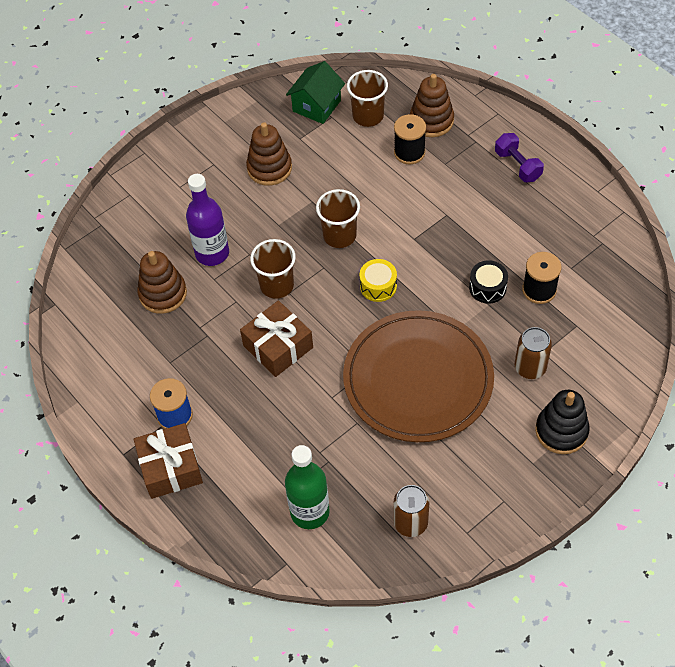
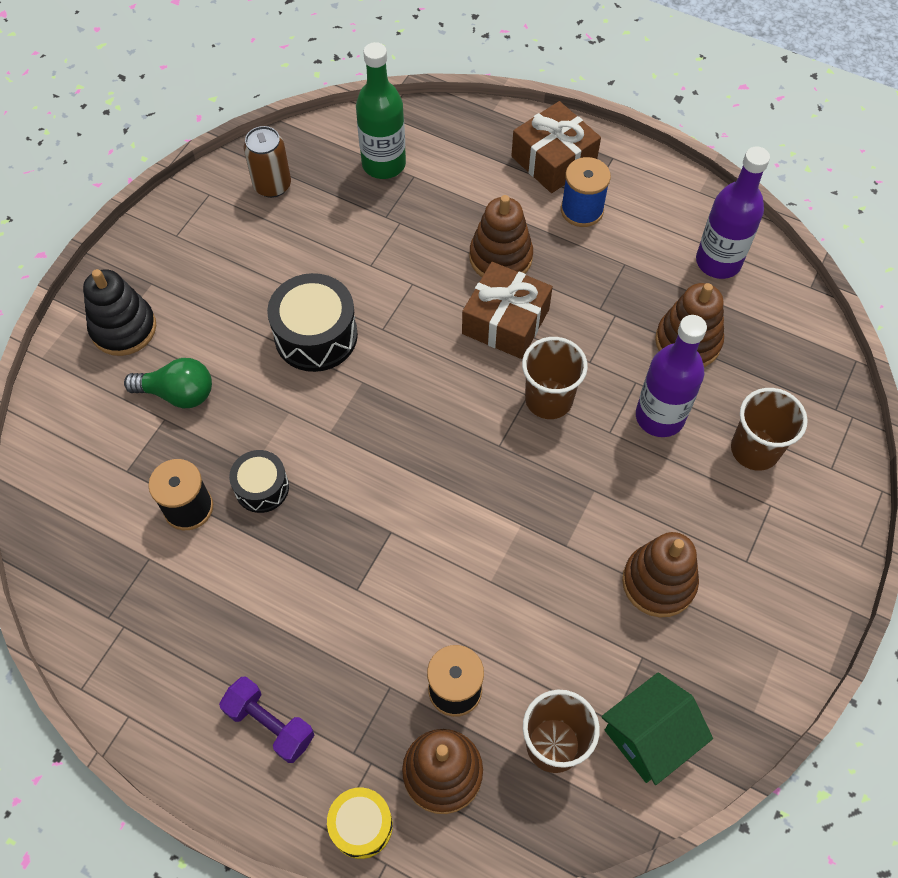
camera: 155 degrees right, 5 degrees up
green house [286,61,345,124] -> green house turned 45 degrees clockwise [601,672,713,785]
brown cup [316,189,360,248] -> brown cup moved to [731,388,808,471]
brown plate [343,310,494,442] -> black drum [267,273,358,372]
yellow drum [360,259,397,302] -> yellow drum moved to [327,788,393,859]
brown can [515,327,552,379] -> green light bulb [124,358,212,408]
none -> brown stacking toy [469,195,533,277]
none -> purple bottle [696,146,770,279]

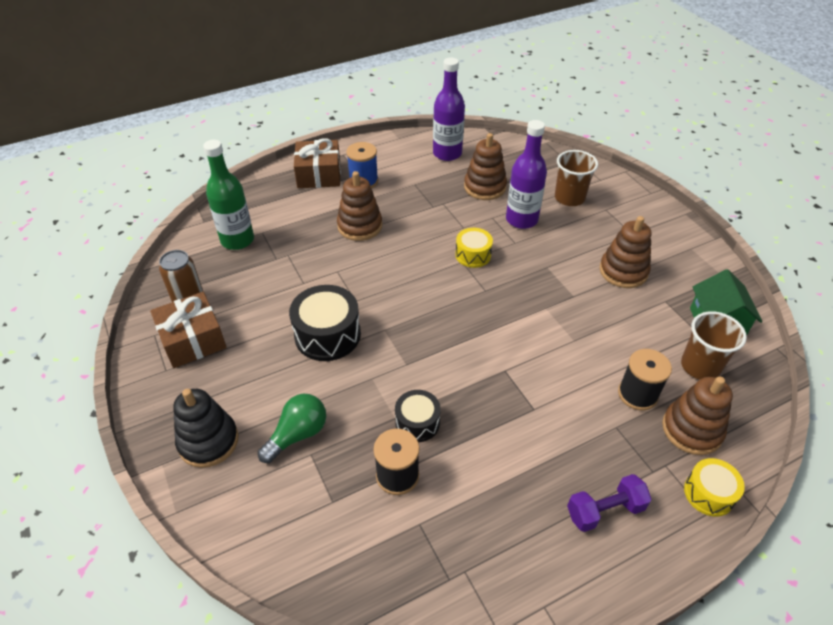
camera: 55 degrees left, 15 degrees down
brown gift [462,262,553,359] -> brown gift moved to [150,292,227,368]
brown cup [522,337,588,419] -> yellow drum [455,228,493,268]

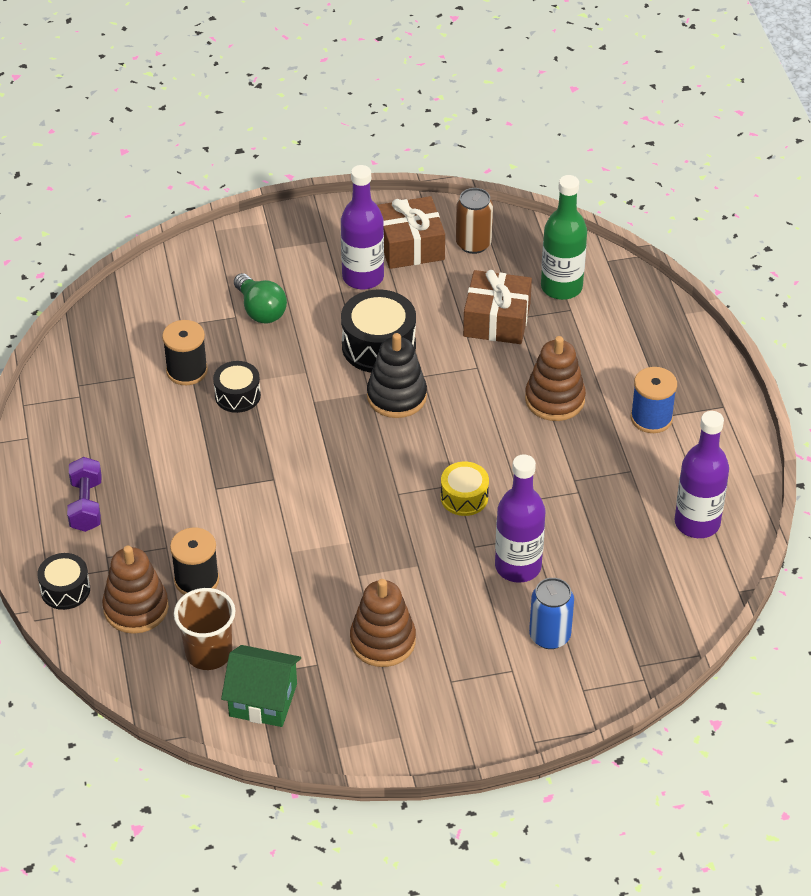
camera: 105 degrees right, 0 degrees up
black stacking toy [173,389,239,468] -> black stacking toy moved to [367,333,427,418]
brown gift [294,138,341,188] -> brown gift moved to [463,270,532,344]
brown stacking toy [464,133,507,200] -> none
brown cup [555,150,598,206] -> blue can [529,578,574,649]
yellow drum [684,458,745,517] -> black drum [37,553,90,610]
none -> purple bottle [341,165,384,290]

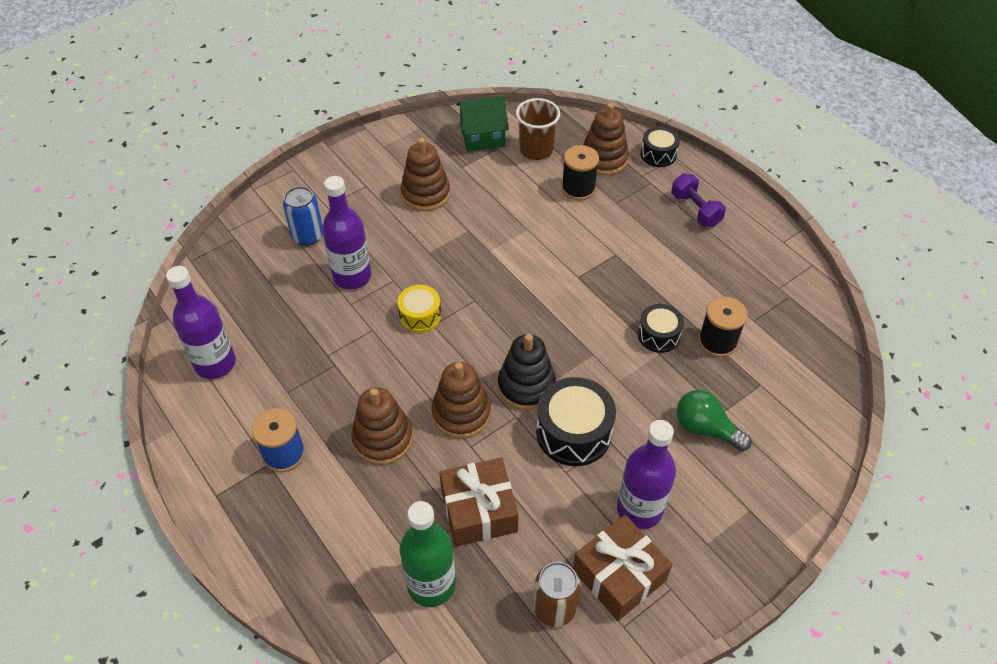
camera: 155 degrees right, 5 degrees up
none -> brown stacking toy [431,362,491,439]

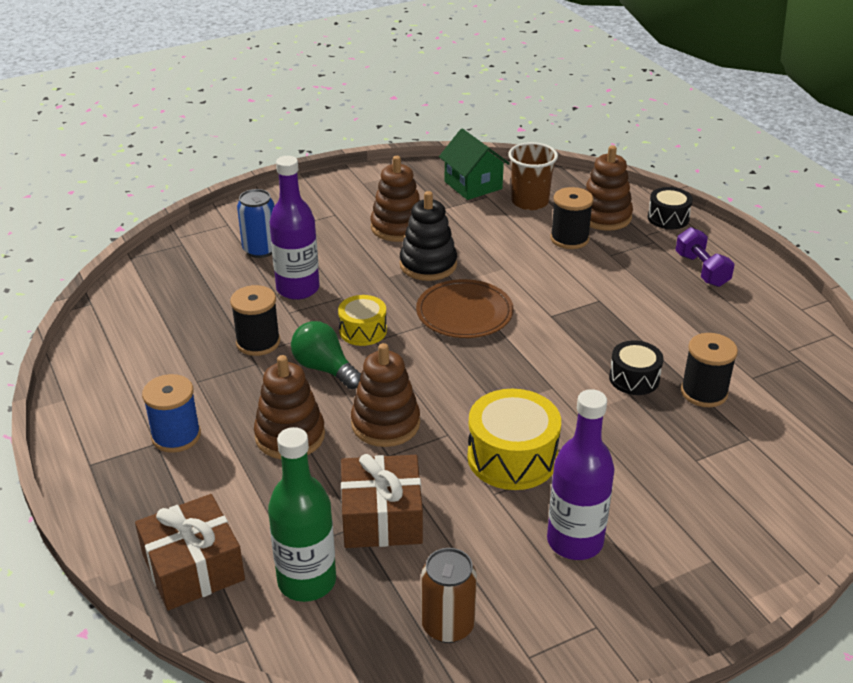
camera: 10 degrees right, 15 degrees down
purple bottle [166,266,236,379] -> none
green house [456,96,509,152] -> green house turned 60 degrees clockwise [439,129,510,200]
black stacking toy [498,334,556,410] -> black stacking toy moved to [400,191,457,281]
black drum [536,377,616,466] -> yellow drum [467,389,561,490]
brown gift [573,515,673,621] -> brown gift moved to [135,494,245,611]
green light bulb [676,390,752,451] -> green light bulb moved to [291,321,361,389]
none -> black spool [230,285,280,356]
none -> brown plate [416,279,514,338]

